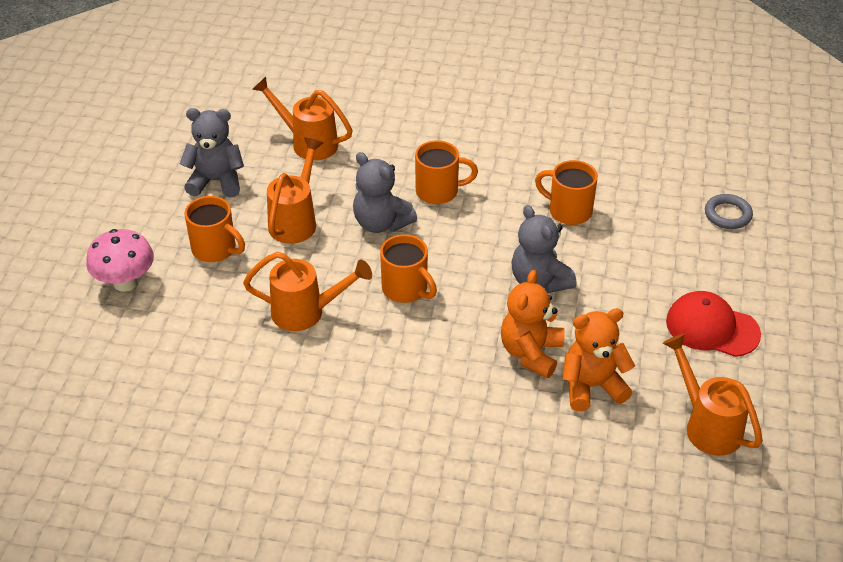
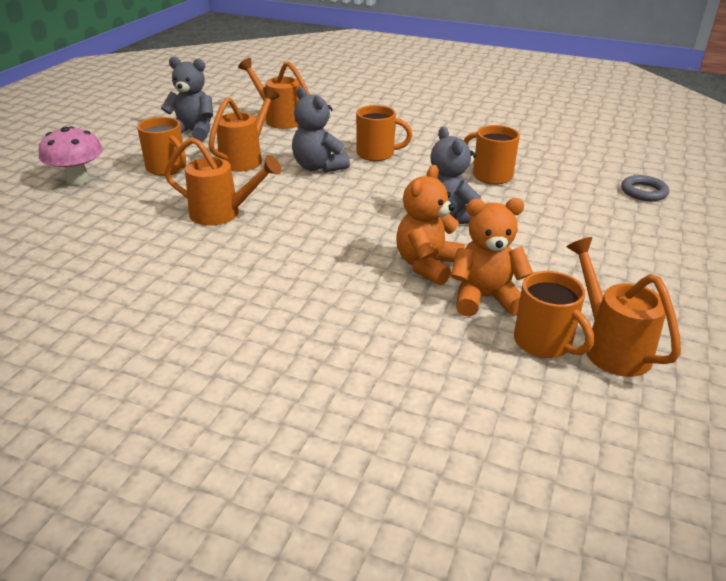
camera: 10 degrees right, 10 degrees down
orange mug [380,234,437,303] -> orange mug moved to [514,271,594,358]
red cap [666,291,761,357] -> none

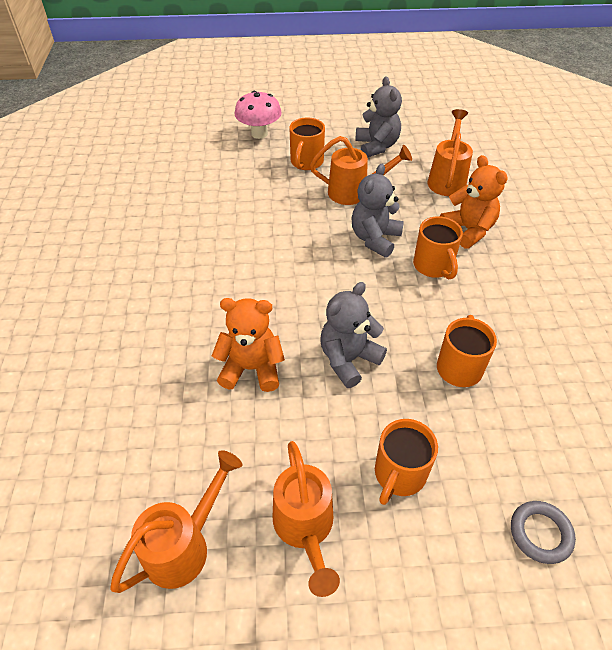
camera: 65 degrees right, 15 degrees up
orange watering can [164,137,282,226] -> orange watering can moved to [273,441,340,597]
orange teddy bear [450,198,533,317] -> orange teddy bear moved to [440,155,507,249]
orange mug [514,271,594,358] -> orange mug moved to [375,419,438,505]

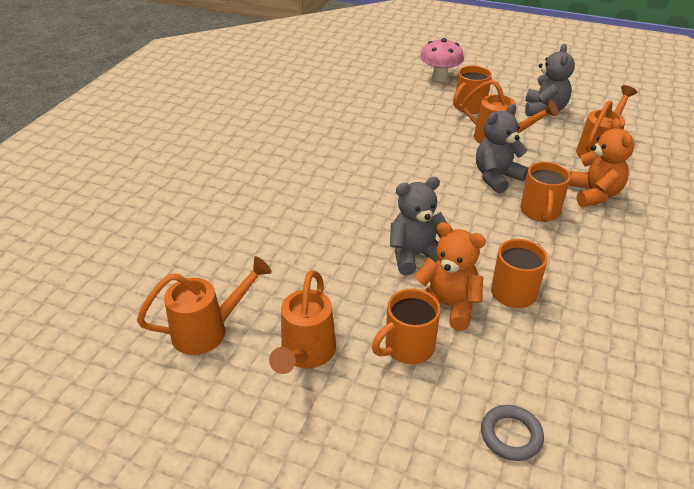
camera: 25 degrees right, 10 degrees down
orange teddy bear [212,298,285,392] -> orange teddy bear moved to [414,222,486,331]

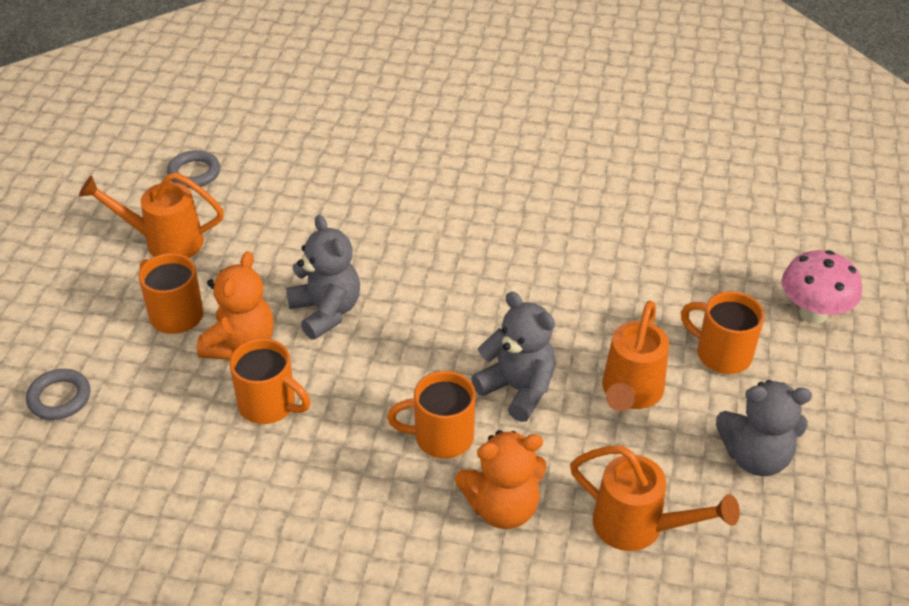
camera: 80 degrees right, 5 degrees up
orange watering can [137,256,272,355] -> grey ring [167,150,220,188]

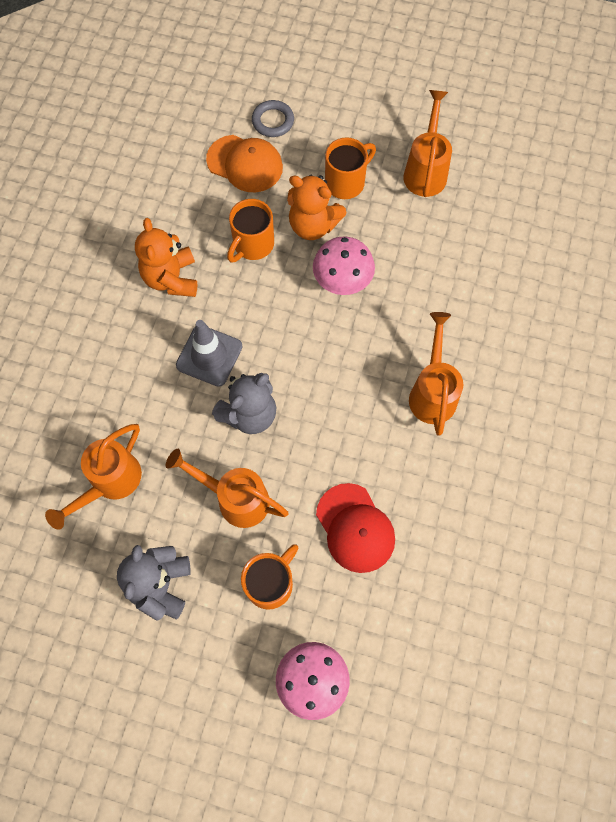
camera: 95 degrees right, 25 degrees up
grey ring [167,150,220,188] -> none
grey teddy bear [286,215,360,340] -> pink mushroom [313,236,375,295]
orange mug [387,371,476,459] -> grey traffic cone [176,320,243,387]
orange teddy bear [455,430,547,529] -> orange teddy bear moved to [135,218,197,297]
none -> orange cap [206,135,283,192]
none -> red cap [316,483,395,573]
none -> orange watering can [409,312,463,436]

